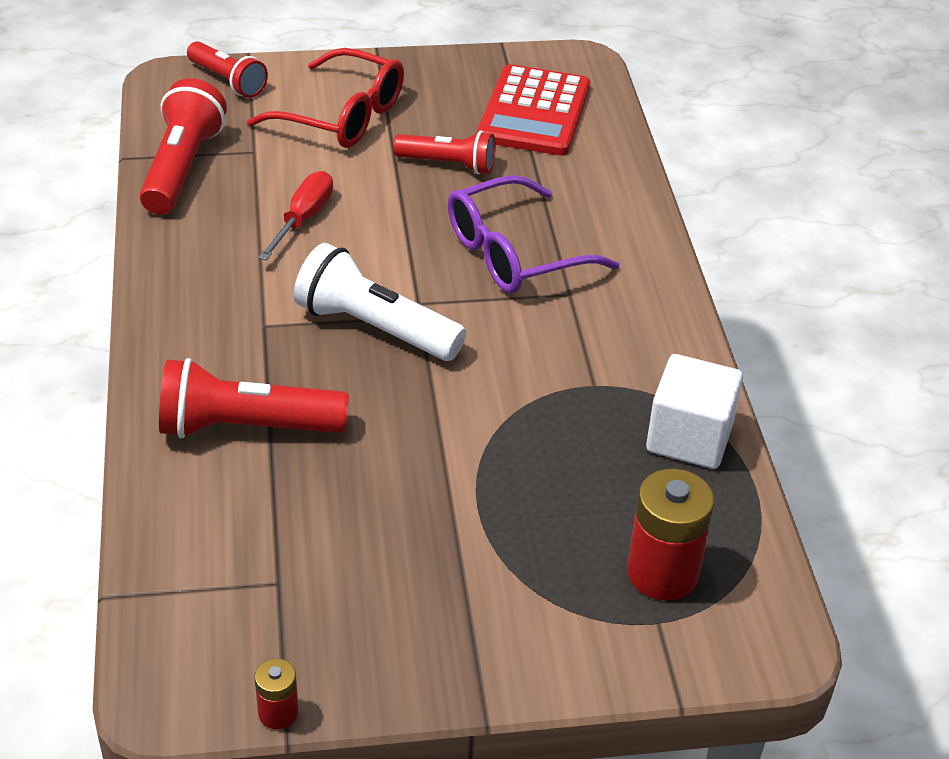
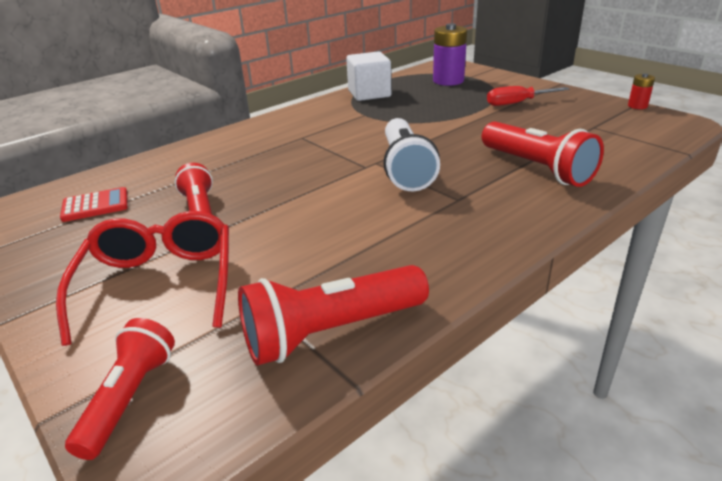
camera: 120 degrees left, 10 degrees down
red screwdriver [258,171,333,261] -> red screwdriver moved to [487,86,569,106]
purple glasses [448,175,620,293] -> none
red calculator [477,64,590,155] -> red calculator [60,187,128,222], size x0.53
red battery [627,468,714,601] -> purple battery [433,23,467,86]

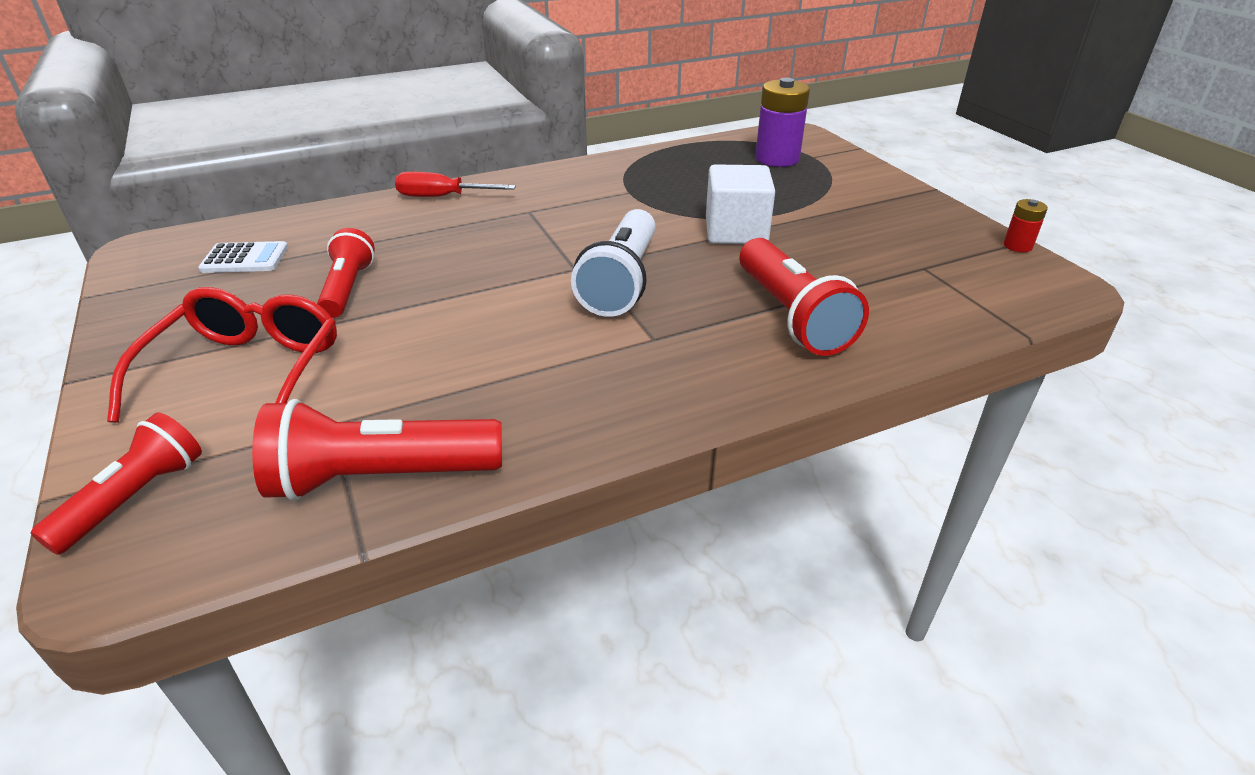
camera: 15 degrees right, 5 degrees up
red calculator [60,187,128,222] -> white calculator [198,241,288,273]
white cube [346,51,391,101] -> white cube moved to [706,164,775,244]
red screwdriver [487,86,569,106] -> red screwdriver moved to [395,172,516,197]

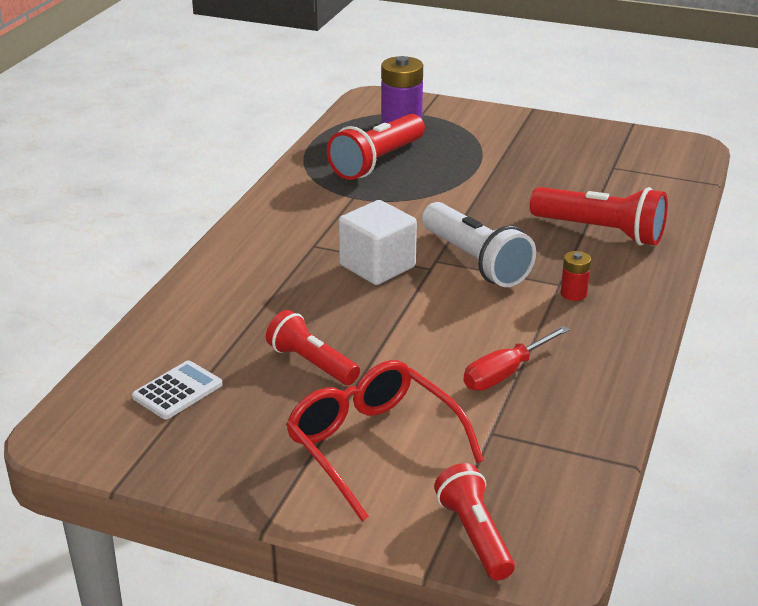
camera: 45 degrees left, 5 degrees down
red flashlight [252,399,502,501] -> red flashlight moved to [327,114,425,180]
red screwdriver [395,172,516,197] -> red screwdriver moved to [463,326,570,390]
white cube [706,164,775,244] -> white cube moved to [339,200,417,285]
red battery [1003,199,1048,252] -> red battery moved to [560,251,591,301]

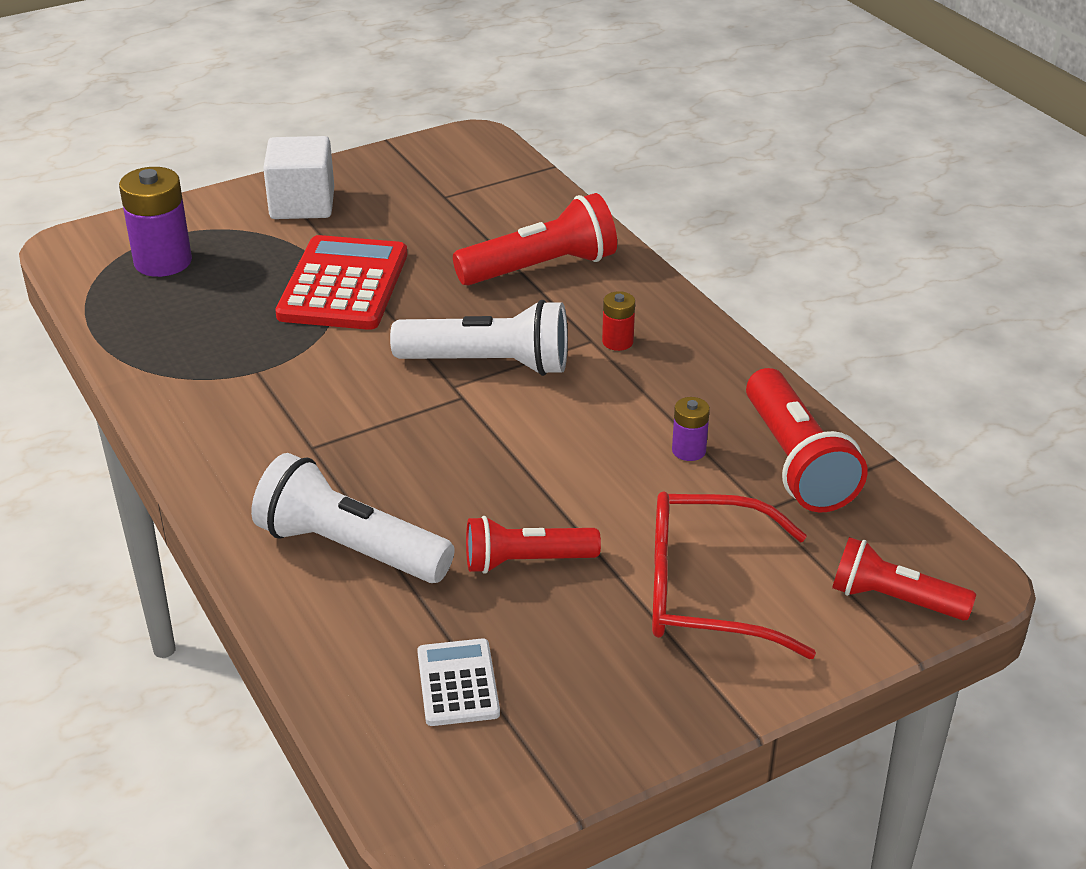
camera: 50 degrees left, 5 degrees up
red flashlight [327,114,425,180] -> red flashlight moved to [746,368,868,513]
white cube [339,200,417,285] -> white cube moved to [263,136,334,219]
red screwdriver [463,326,570,390] -> purple battery [672,397,710,461]
none -> white flashlight [251,453,455,583]
none -> red calculator [275,235,407,330]

